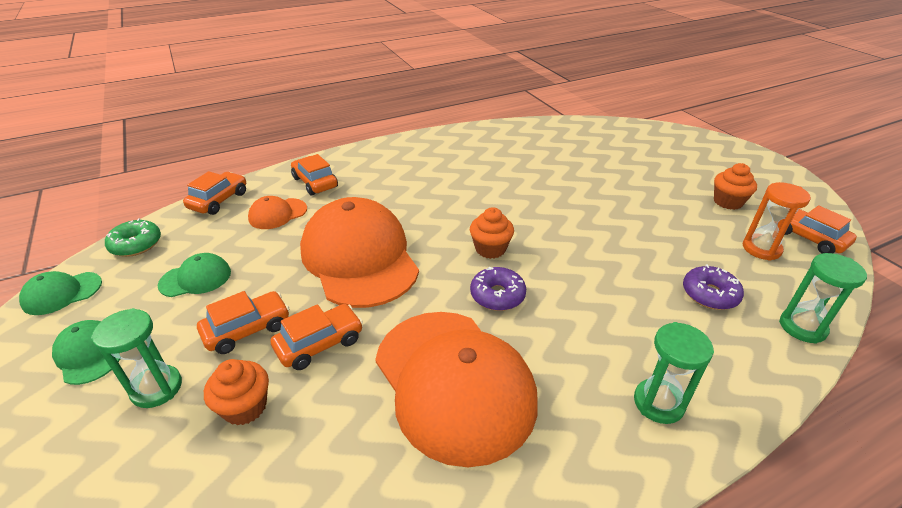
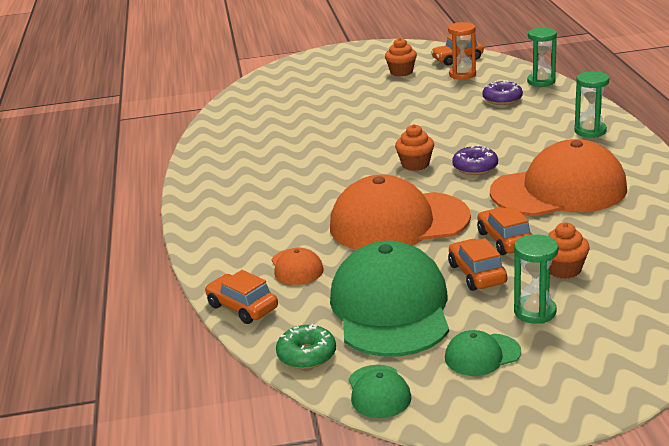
camera: 70 degrees left, 10 degrees down
green cap [158,253,231,297] -> green cap [330,241,449,357], size x2.25
orange car [291,154,338,195] -> none

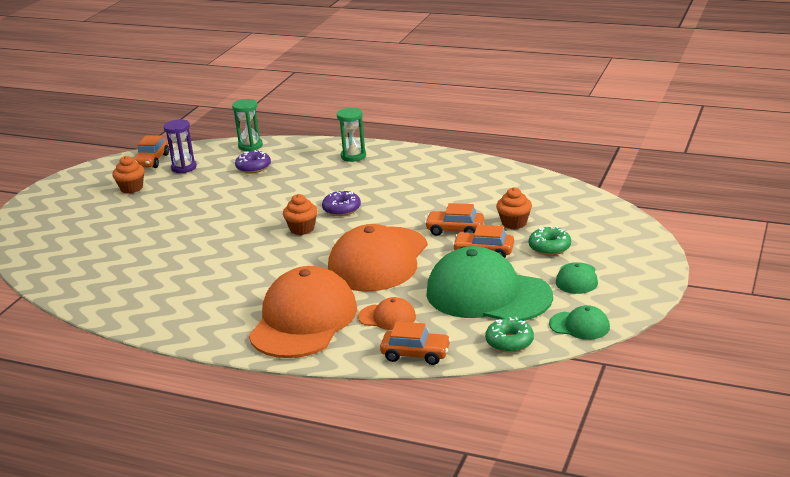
camera: 60 degrees left, 0 degrees up
orange car [205,270,278,324] -> orange car turned 150 degrees counterclockwise [380,321,451,365]
orange hourglass [448,22,476,80] -> purple hourglass [164,119,197,173]
orange cap [490,139,627,216] -> orange cap moved to [249,266,357,358]
green hourglass [514,234,558,324] -> green donut [529,226,571,255]

